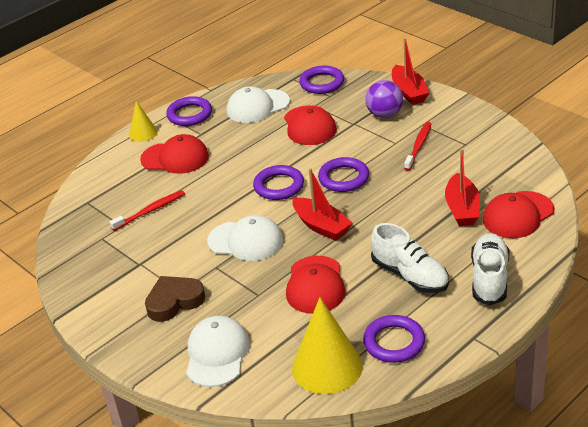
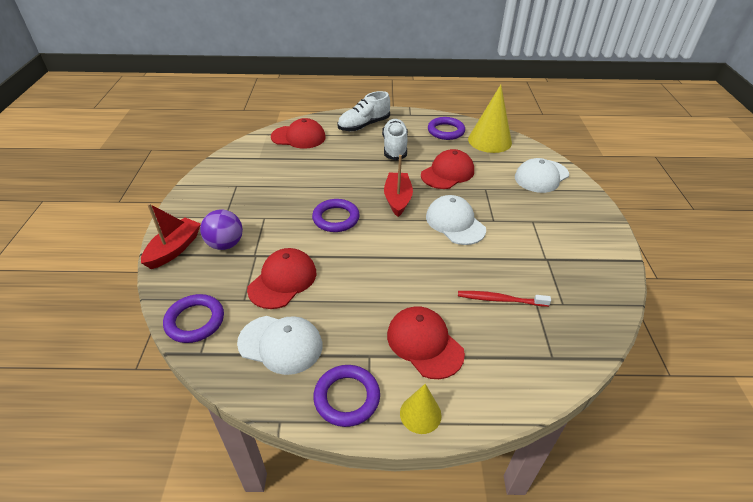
camera: 140 degrees left, 5 degrees up
brown heart [145,276,205,322] -> none
purple ring [253,165,304,200] -> none
red toothbrush [404,122,432,170] -> none
red boat [445,148,480,226] -> none

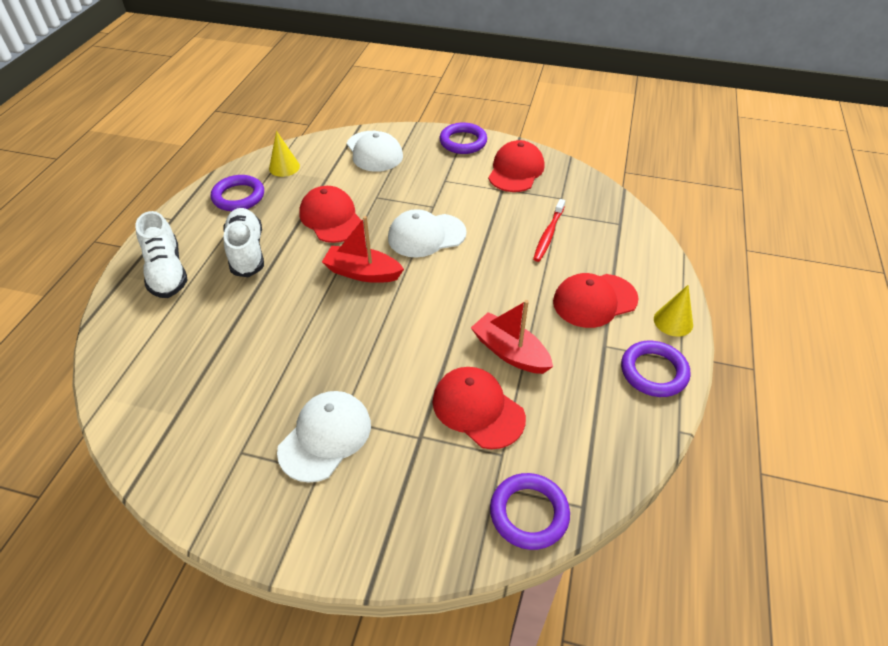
camera: 75 degrees left, 5 degrees up
red boat [141,203,201,269] -> red boat moved to [471,300,553,374]
purple ball [200,209,243,250] -> none
white cap [237,316,322,375] -> white cap moved to [277,391,371,483]
red cap [271,118,326,149] -> red cap moved to [488,140,545,192]
purple ring [312,199,360,232] -> purple ring moved to [439,122,487,154]
white shoe [382,119,408,160] -> white shoe turned 60 degrees clockwise [223,208,264,278]
yellow cone [468,85,512,153] -> yellow cone [269,131,300,177], size x0.54

